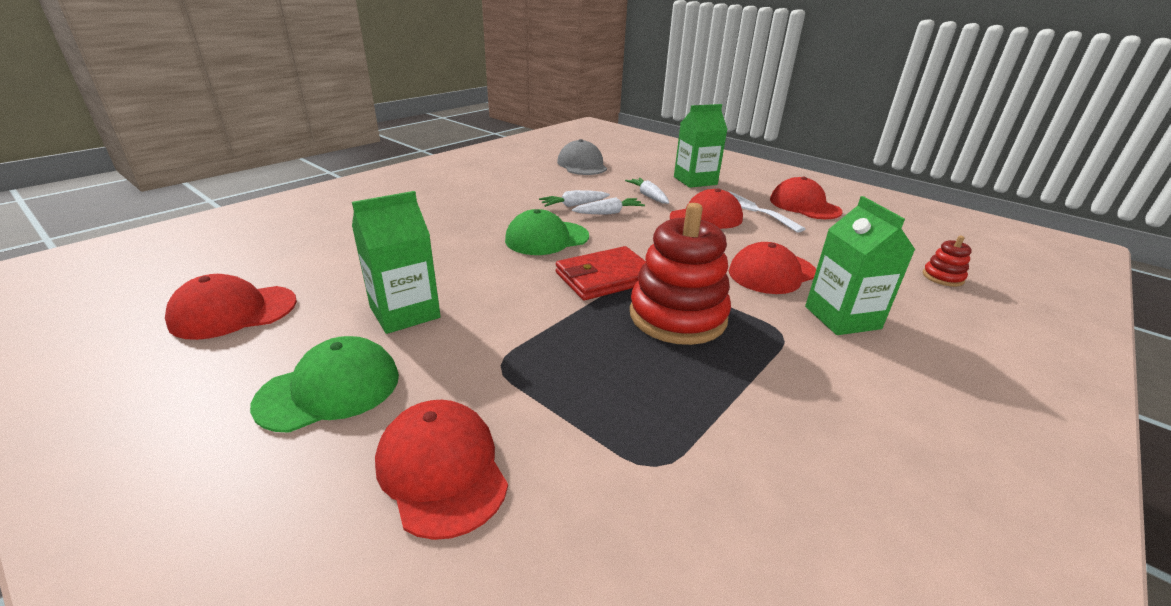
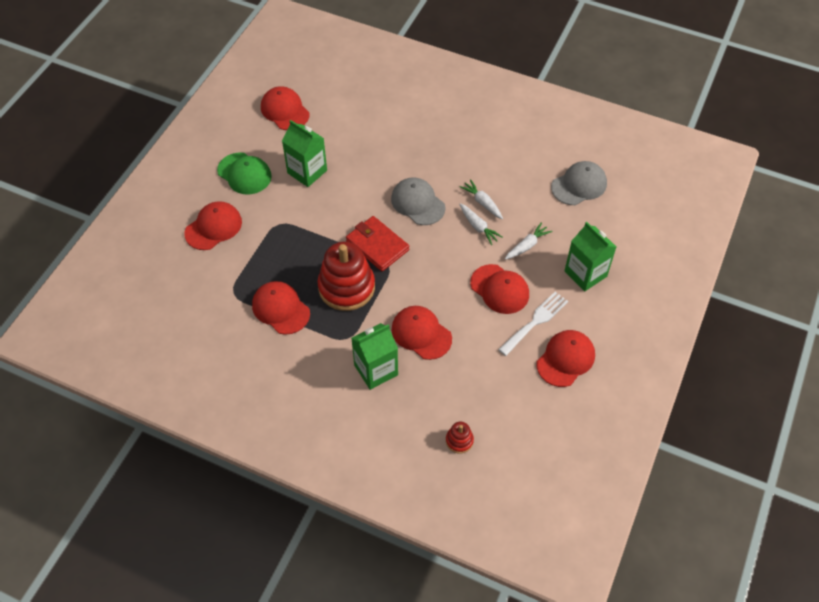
camera: 75 degrees right, 25 degrees up
green cap [505,209,589,255] -> grey cap [391,177,445,225]
none -> red cap [252,281,310,335]

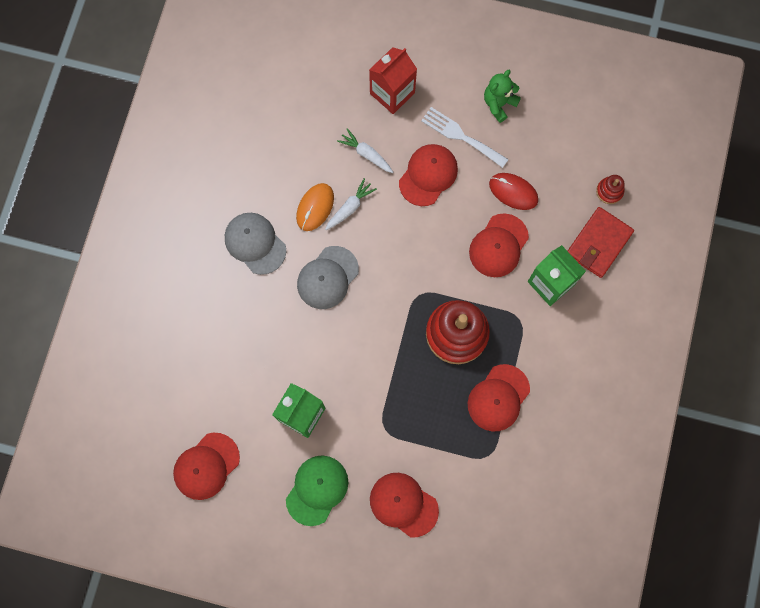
camera: 100 degrees left, 20 degrees up
red wallet [346,216,409,271] -> red wallet moved to [568,207,634,278]
white carrot [460,179,503,219] -> orange mouse [296,183,334,231]
red cap [537,330,595,387] -> green teddy bear [484,70,521,123]
grey cap [551,161,607,205] -> grey cap moved to [225,213,286,275]
green carton [564,222,616,291] -> red carton [369,47,417,114]
none -> red mouse [489,173,538,210]

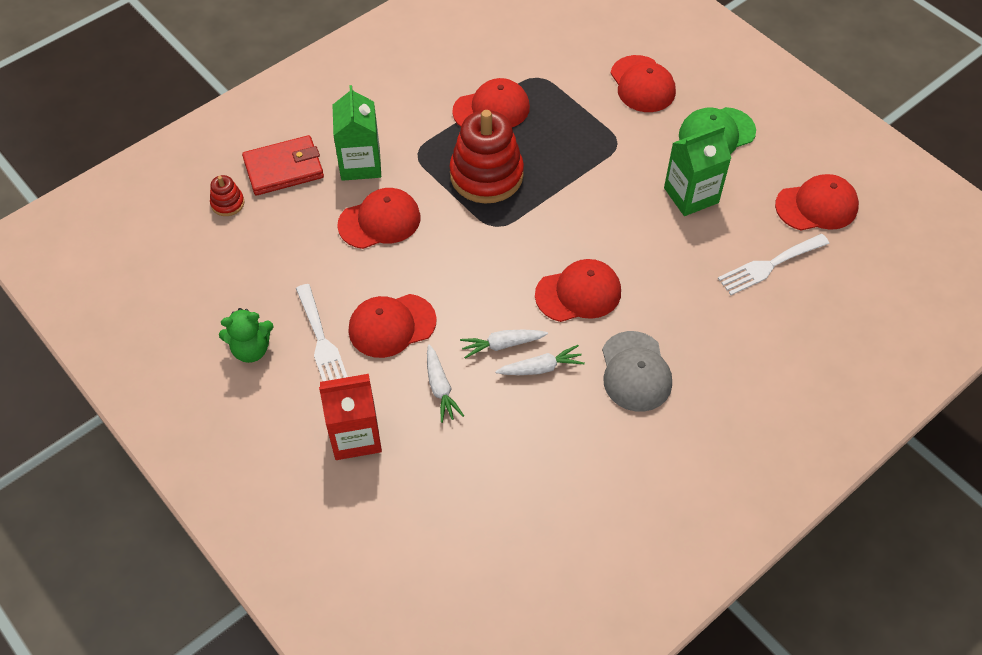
camera: 145 degrees left, 20 degrees down
orange mouse [296,183,334,231] -> white carrot [495,345,585,375]
grey cap [297,246,359,309] -> red cap [535,259,621,322]
red mouse [489,173,538,210] -> none
none -> white fork [718,234,829,295]

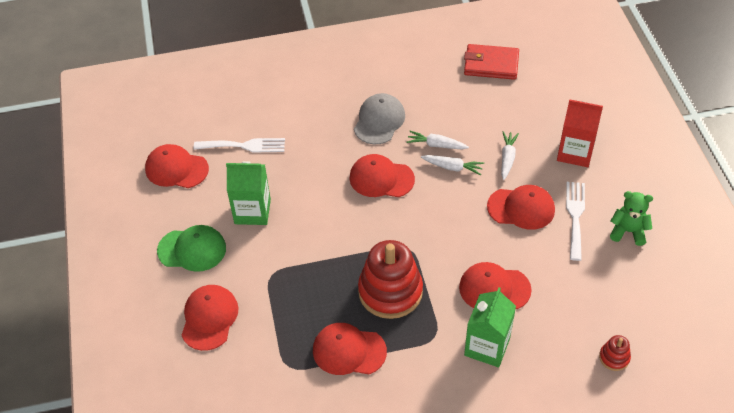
camera: 150 degrees left, 5 degrees down
red wallet [242,135,324,196] -> red wallet moved to [464,44,519,80]

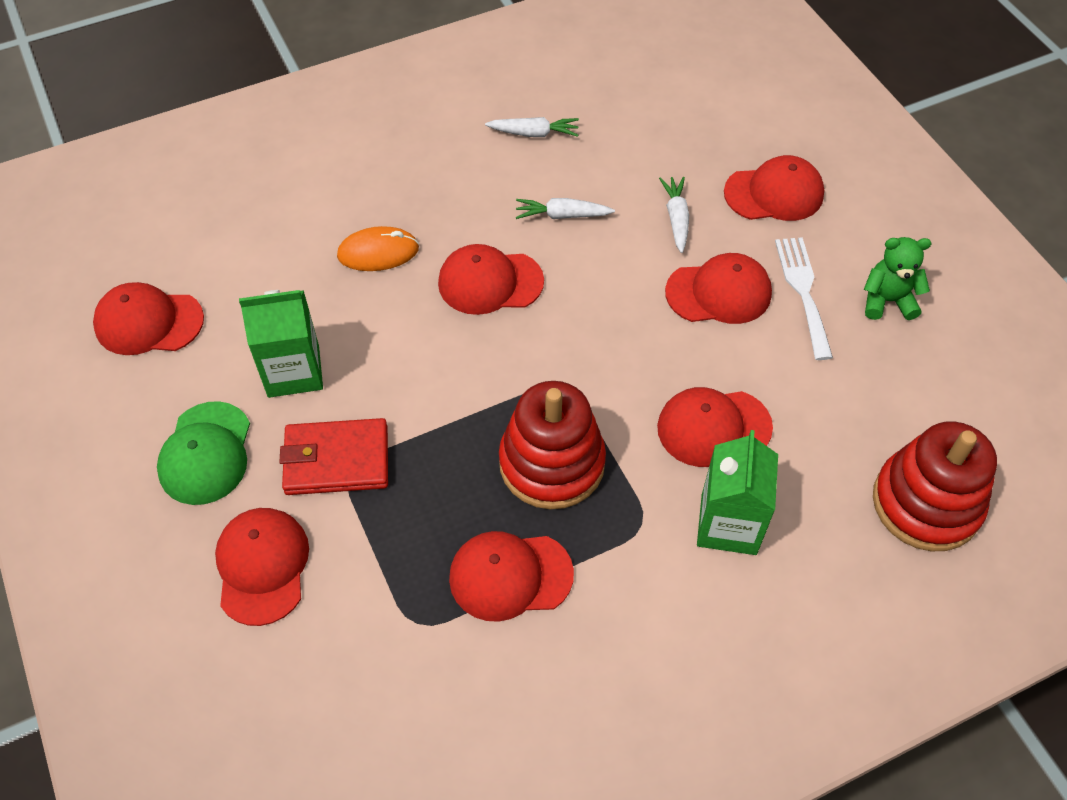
camera: 15 degrees left, 5 degrees up
green cap [157,225,226,272] -> green cap turned 105 degrees clockwise [157,401,250,505]
white fork [194,138,285,153] -> none
grey cap [354,93,405,144] -> none
white carrot [421,155,484,175] -> white carrot moved to [485,117,579,137]
red wallet [464,44,519,80] -> red wallet moved to [280,418,388,495]
red carton [557,99,603,167] -> red cap [724,155,824,221]
red stacking toy [599,335,631,371] -> red stacking toy [873,421,997,551], size x2.25
none -> orange mouse [337,226,419,271]

